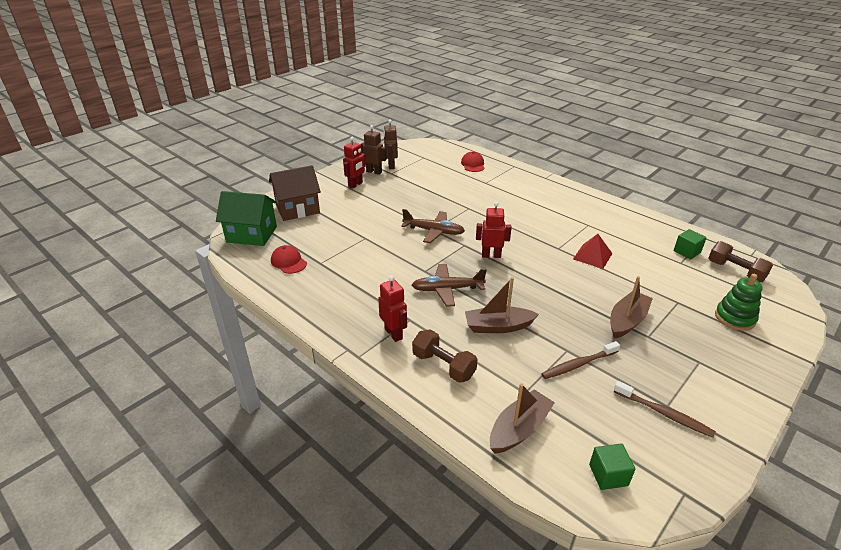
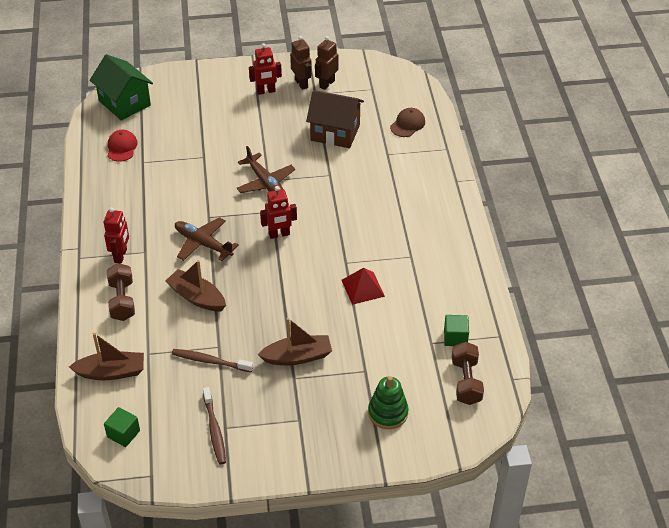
camera: 40 degrees right, 10 degrees up
brown house [269,165,321,221] -> brown house moved to [306,90,364,148]
red cap [461,152,485,172] -> brown cap [390,108,425,137]
red robot [476,202,512,258] -> red robot turned 120 degrees clockwise [260,186,297,239]

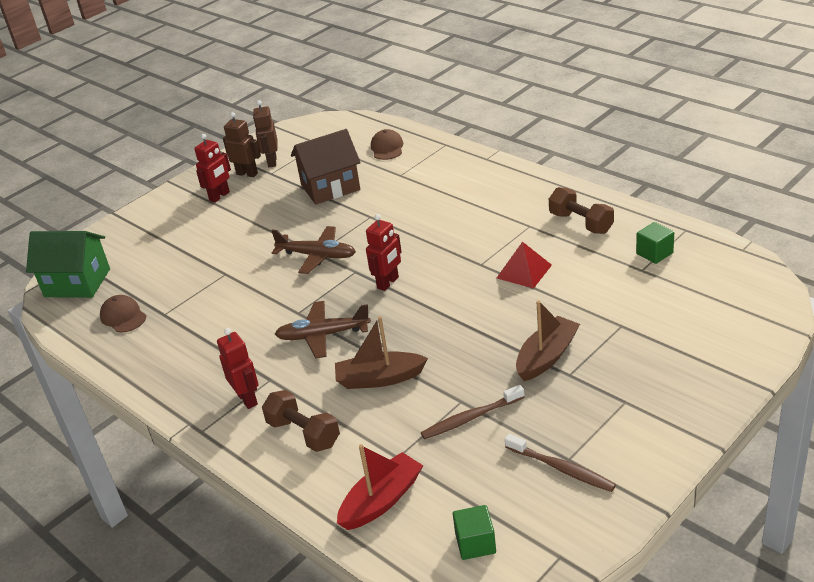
camera: 35 degrees left, 10 degrees down
brown boat [69,333,144,380] -> red boat [337,444,423,530]
red cap [108,130,138,162] -> brown cap [100,295,146,333]
green stacking toy [368,376,409,429] -> none
brown dumbbell [452,342,484,405] -> brown dumbbell moved to [549,187,614,234]

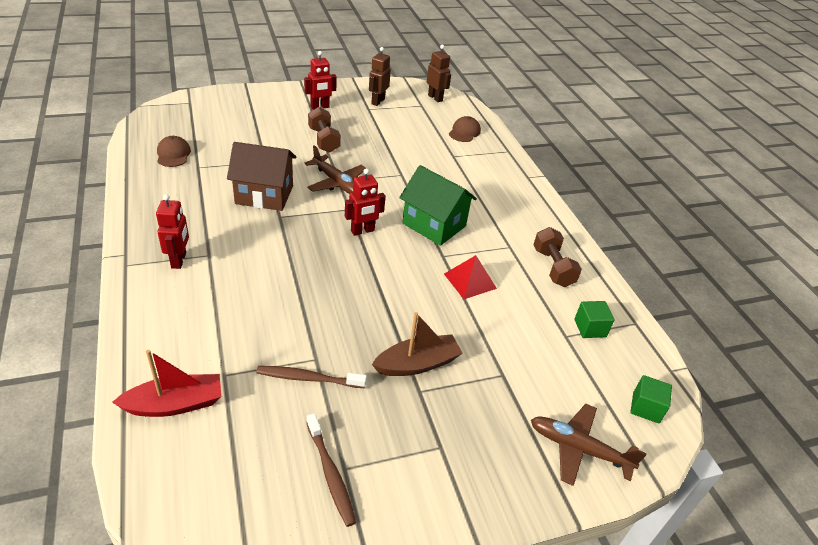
camera: 20 degrees right, 5 degrees up
green house [26,231,110,298] -> green house moved to [399,165,477,246]
brown robot [223,112,261,177] -> brown robot moved to [427,45,451,102]
brown dumbbell [262,390,340,452] -> brown dumbbell moved to [308,107,341,153]
brown plane [275,301,371,358] -> brown plane moved to [531,404,647,486]
brown house [291,129,361,205] -> brown house moved to [227,142,296,211]
brown boat [335,316,428,389] -> none
green cube [453,505,496,560] -> green cube moved to [630,375,672,423]

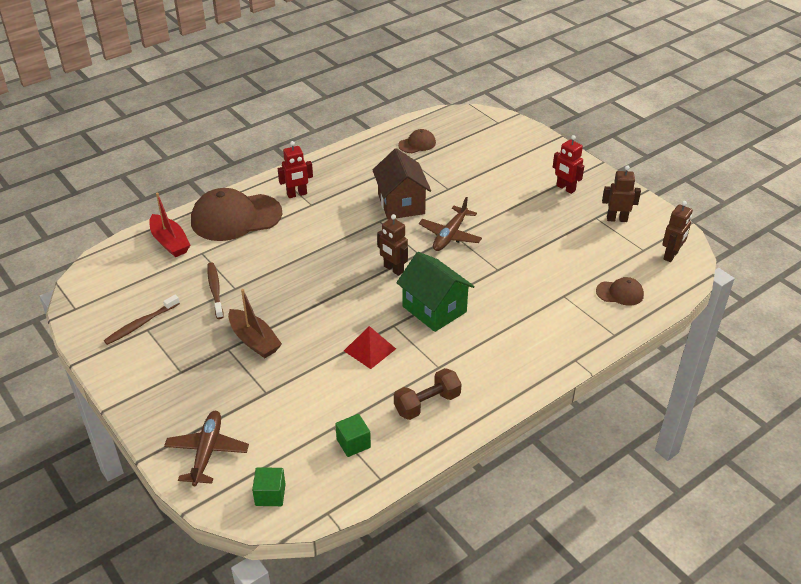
camera: 75 degrees right, 0 degrees up
brown dumbbell [308,107,341,153] -> none
red robot [345,169,385,236] -> brown robot [377,214,408,276]
green house [399,165,477,246] -> green house turned 60 degrees counterclockwise [396,252,475,332]
none -> brown cap [191,188,282,241]

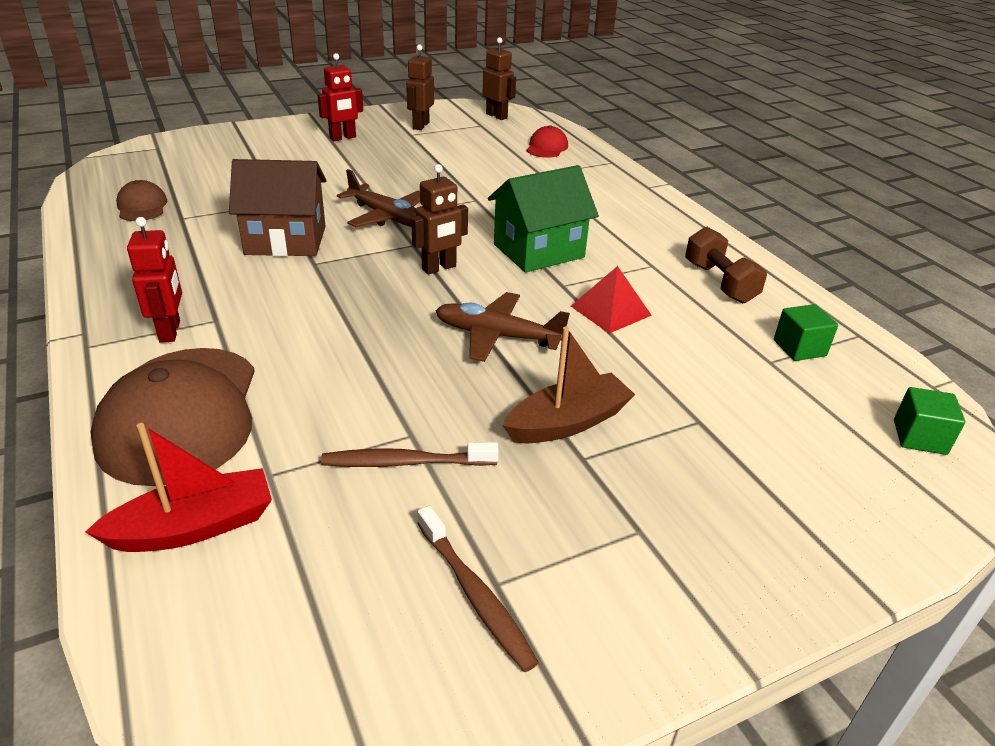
camera: 80 degrees left, 5 degrees down
brown plane [164,411,249,486] -> brown plane moved to [436,292,570,362]
brown cap [596,277,644,306] -> red cap [526,125,568,158]

